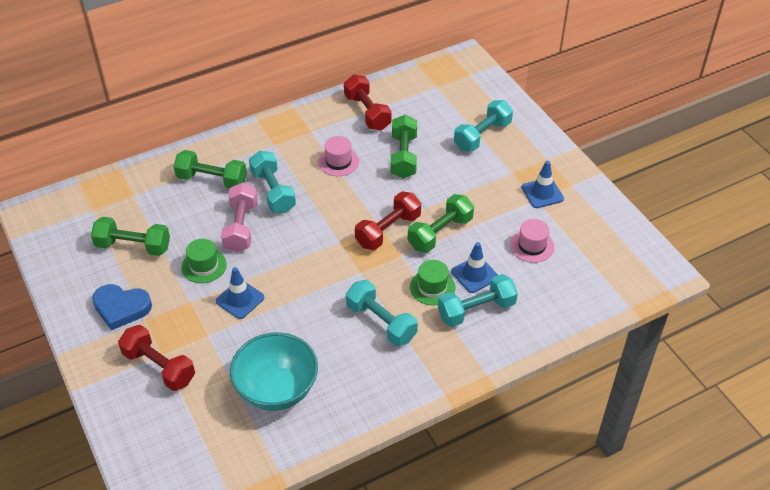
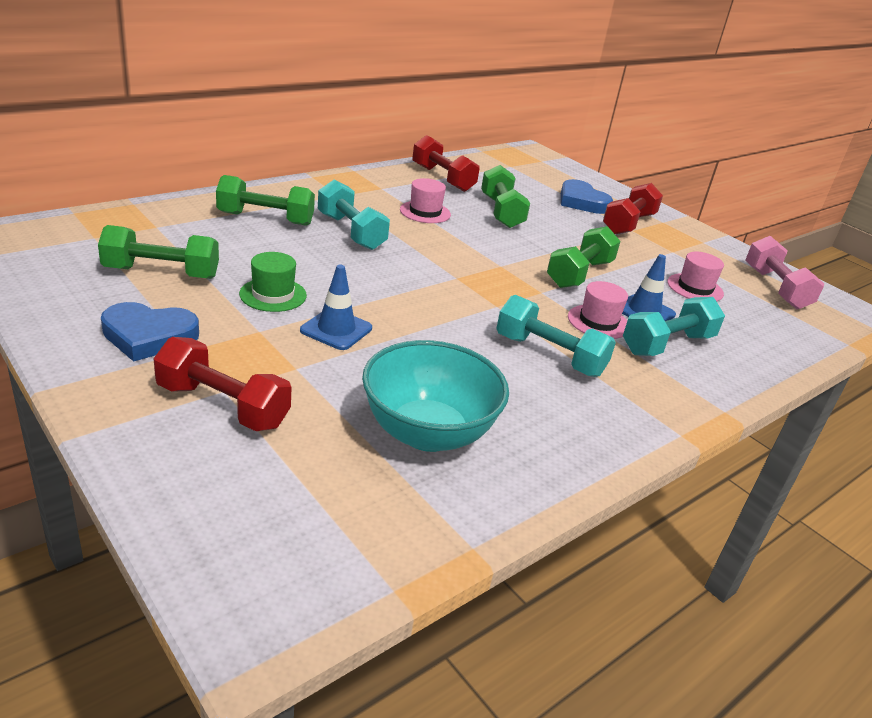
camera: 15 degrees left, 15 degrees down
pink dumbbell [221,183,258,252] -> pink dumbbell moved to [746,236,824,309]
red dumbbell [355,191,421,250] -> red dumbbell moved to [603,183,663,234]
green hat [410,260,455,305] -> pink hat [568,281,628,339]
turquoise dumbbell [454,100,513,152] -> blue heart [561,179,613,214]
blue traffic cone [522,161,564,208] -> none

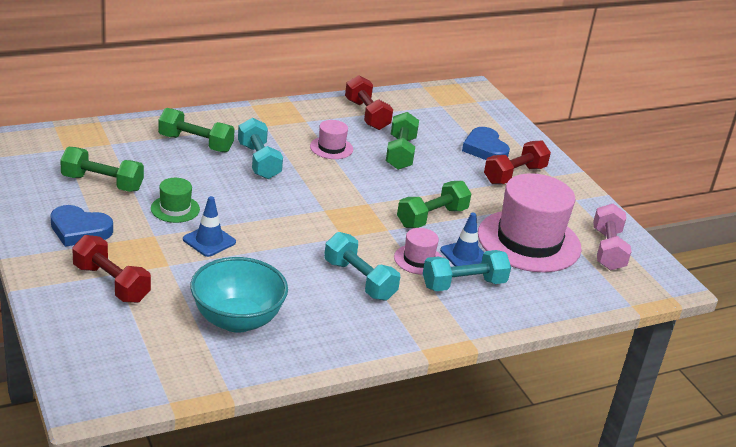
camera: 15 degrees right, 0 degrees up
pink hat [667,252,724,301] -> pink hat [478,173,581,272], size x2.20

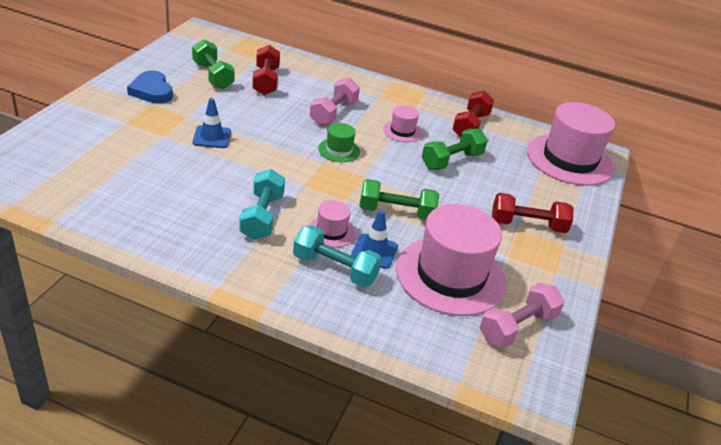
camera: 45 degrees right, 5 degrees up
red dumbbell [72,235,151,303] -> red dumbbell moved to [253,45,280,95]
green hat [151,178,200,223] -> green hat moved to [318,123,360,162]
green dumbbell [158,108,235,153] -> none
turquoise bowl [190,257,288,333] -> none
turquoise dumbbell [238,118,283,179] -> pink dumbbell [310,78,360,125]
blue heart [462,127,510,160] -> none
none -> pink hat [527,102,615,186]

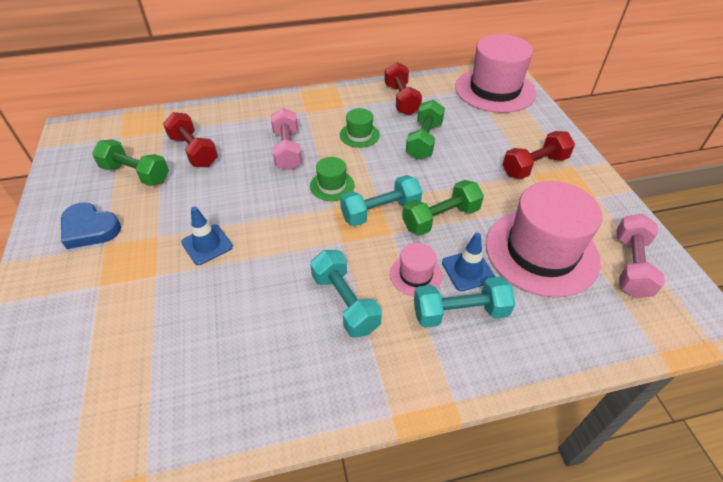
camera: 30 degrees left, 10 degrees up
pink hat [383,105,422,142] -> green hat [340,108,380,148]
none -> turquoise dumbbell [340,175,422,226]

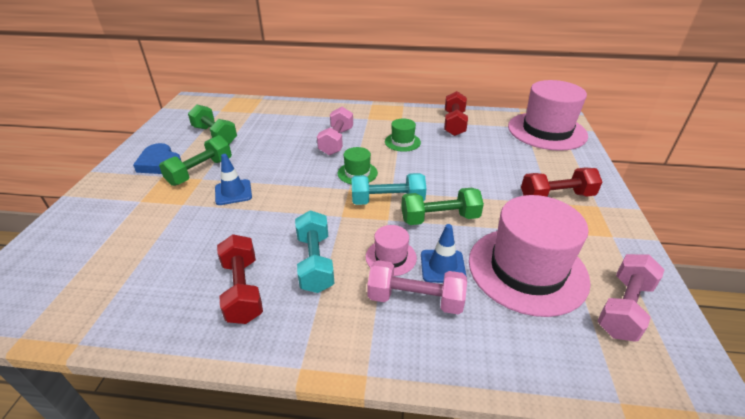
camera: 20 degrees right, 10 degrees down
red dumbbell [163,112,218,167] -> red dumbbell moved to [217,234,263,324]
green dumbbell [406,100,445,160] -> green dumbbell moved to [159,135,232,186]
turquoise dumbbell [414,277,515,328] -> pink dumbbell [367,260,467,315]

